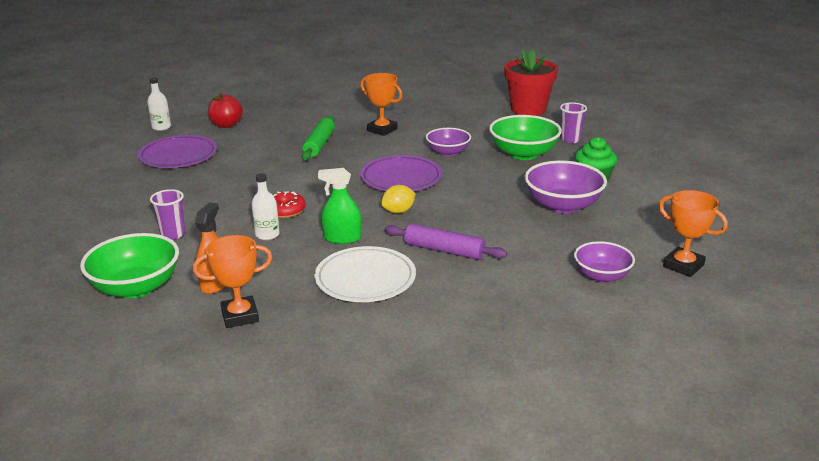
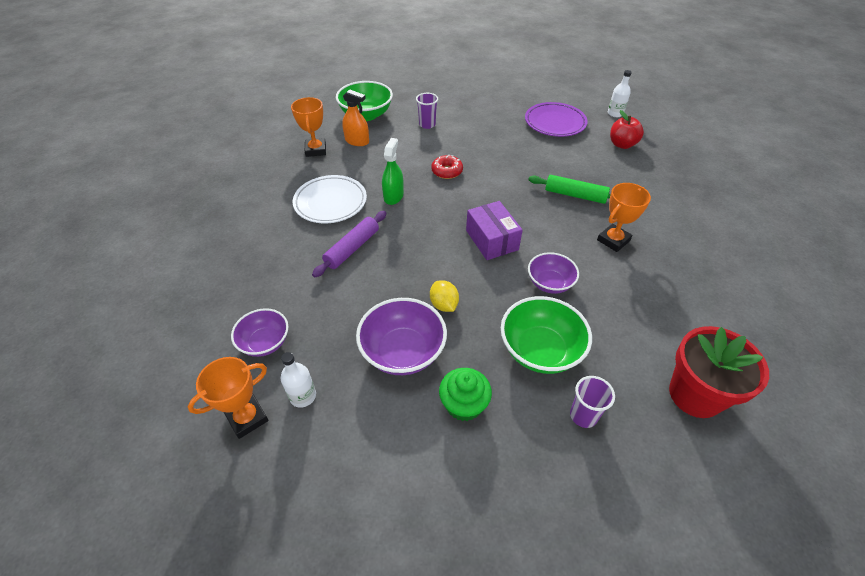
camera: 100 degrees right, 20 degrees up
white bottle [251,173,280,240] -> white bottle moved to [281,352,316,408]
purple plate [360,155,442,191] -> purple box [466,201,523,260]
yellow lemon [381,185,416,213] -> yellow lemon moved to [430,280,459,312]

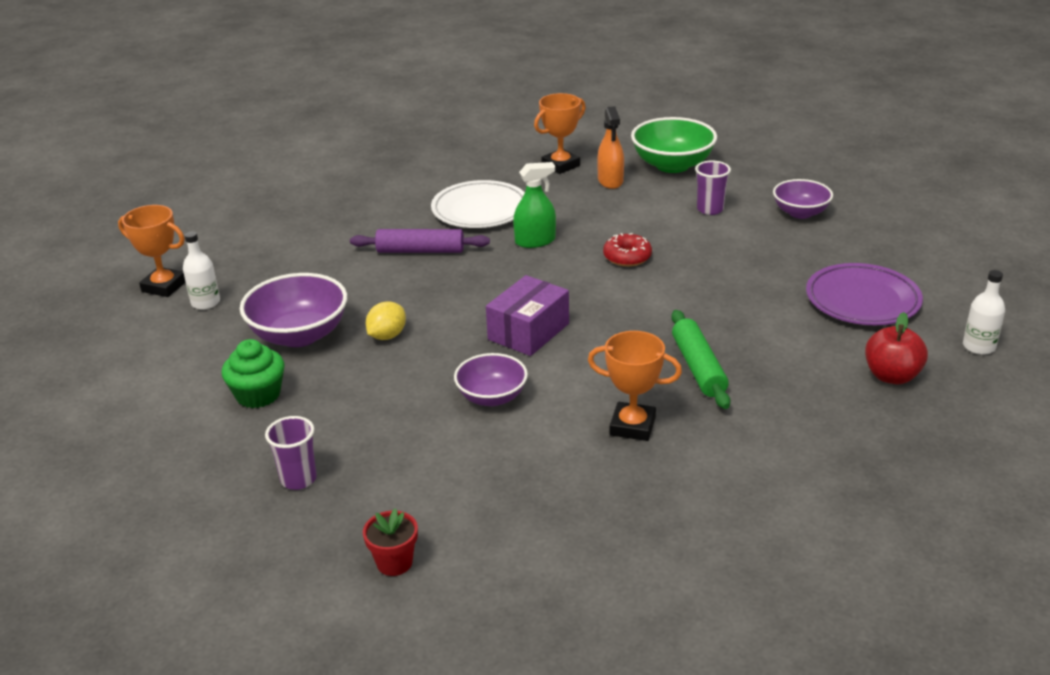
camera: 60 degrees right, 15 degrees down
purple bowl [231,308,288,357] -> purple bowl moved to [773,179,833,219]
green bowl [501,296,592,374] -> none
red flower pot [669,326,769,418] -> red flower pot [363,508,418,576], size x0.48

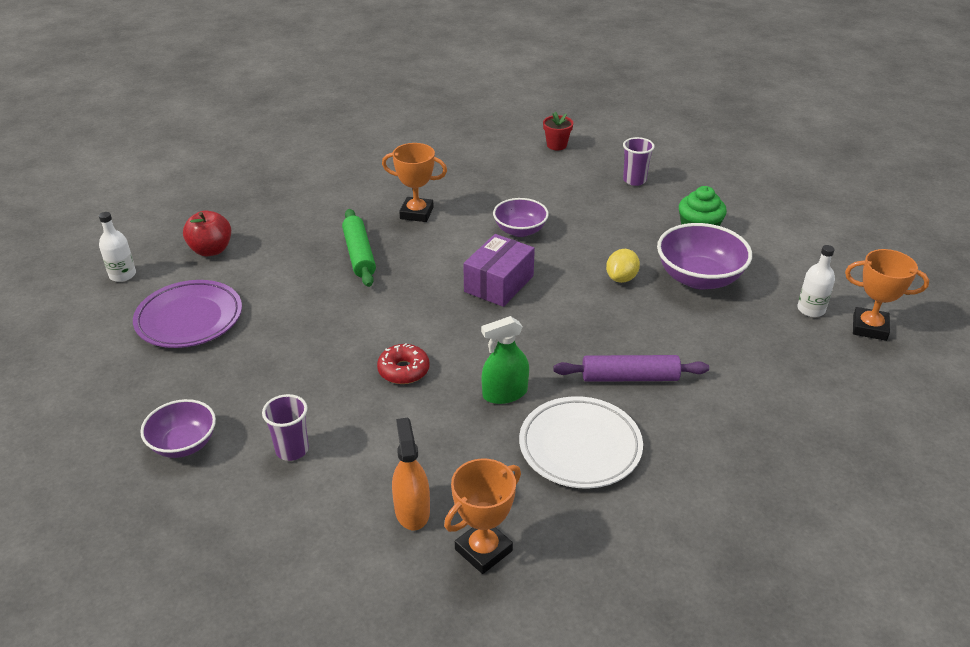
camera: 175 degrees right, 5 degrees up
green bowl [631,117,717,173] -> none

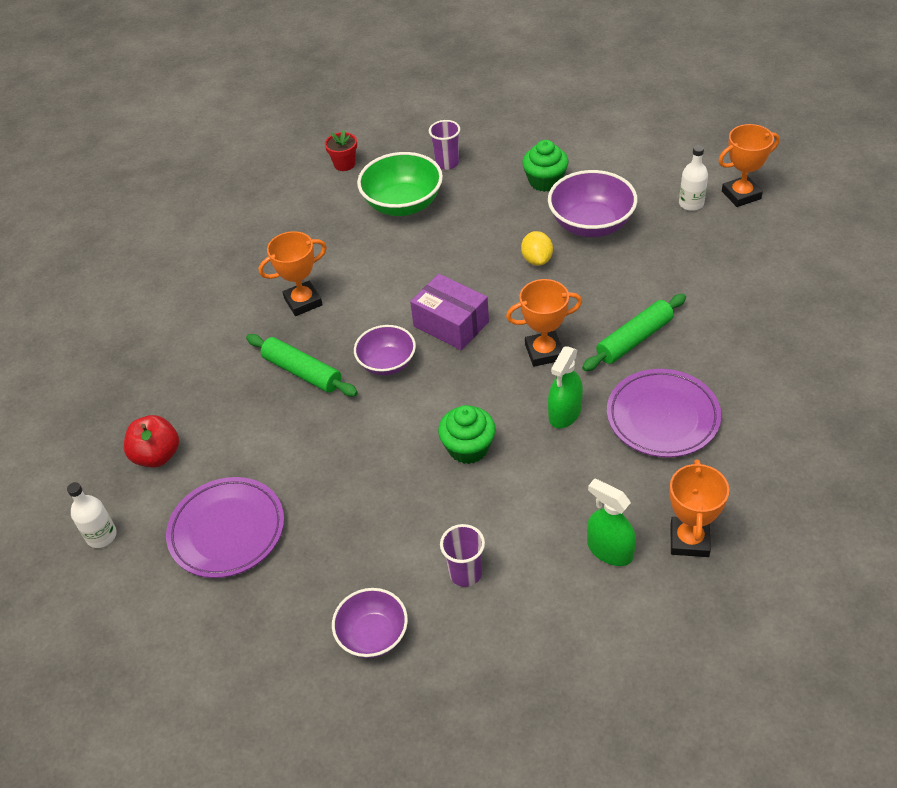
camera: 35 degrees left, 10 degrees up
red donut [377,343,430,384] -> green cupcake [438,405,496,464]
orange spray bottle [392,418,430,530] -> green spray bottle [587,478,636,566]
purple box [463,234,535,307] -> purple box turned 45 degrees counterclockwise [410,274,489,350]
purple bowl [493,198,549,237] -> purple bowl moved to [354,325,416,376]
white plate [519,396,643,488] -> purple plate [607,369,721,457]
purple rolling pin [554,355,709,382] -> green rolling pin [582,294,686,371]
none -> green bowl [357,152,443,216]
none -> orange trophy [506,279,582,367]

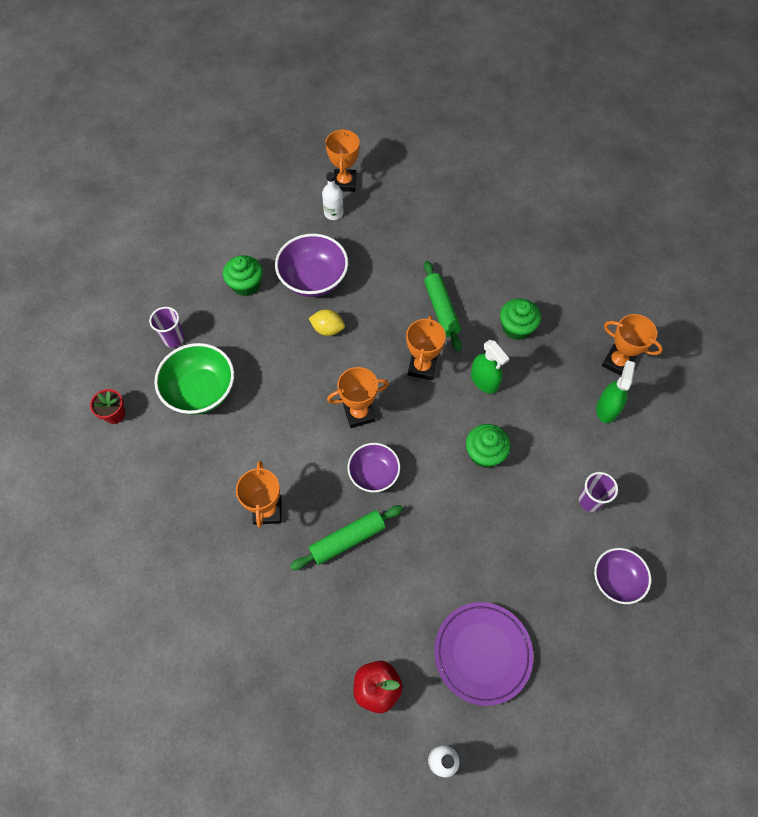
camera: 70 degrees left, 15 degrees up
purple box [410,274,489,350] -> orange trophy [327,367,389,428]
green spray bottle [587,478,636,566] -> green spray bottle turned 135 degrees clockwise [596,360,635,423]
purple plate [607,369,721,457] -> green cupcake [500,298,541,340]

